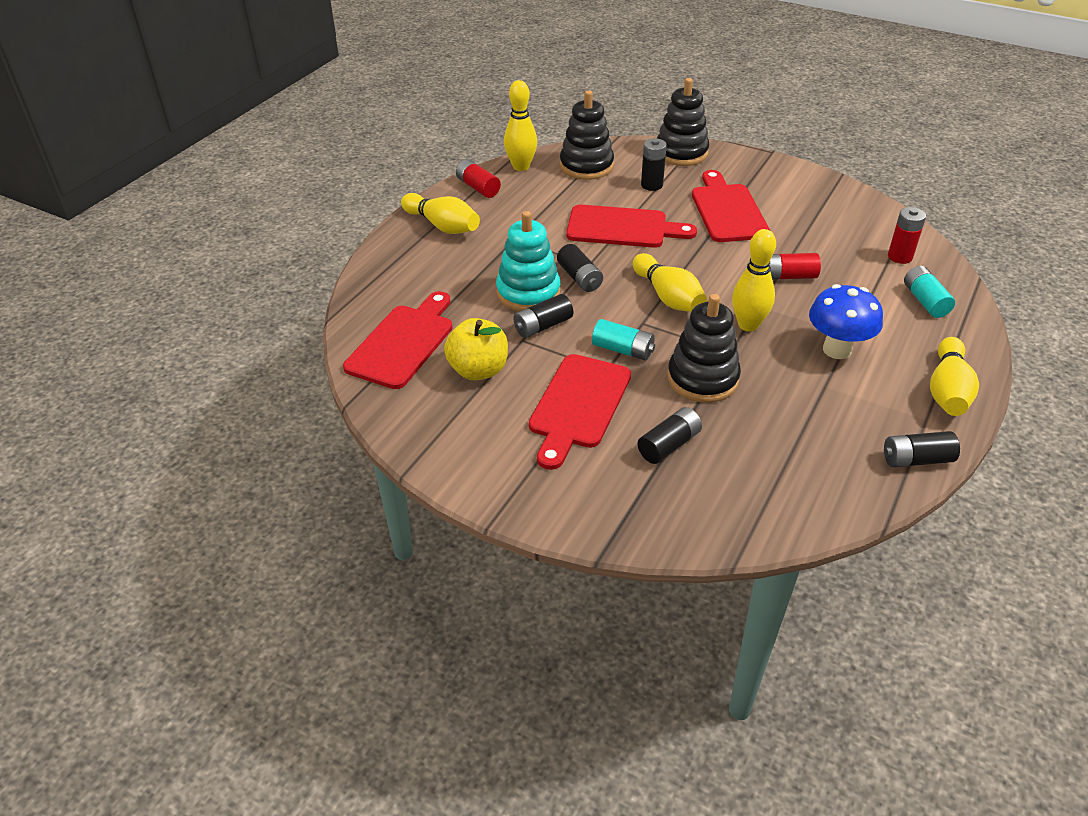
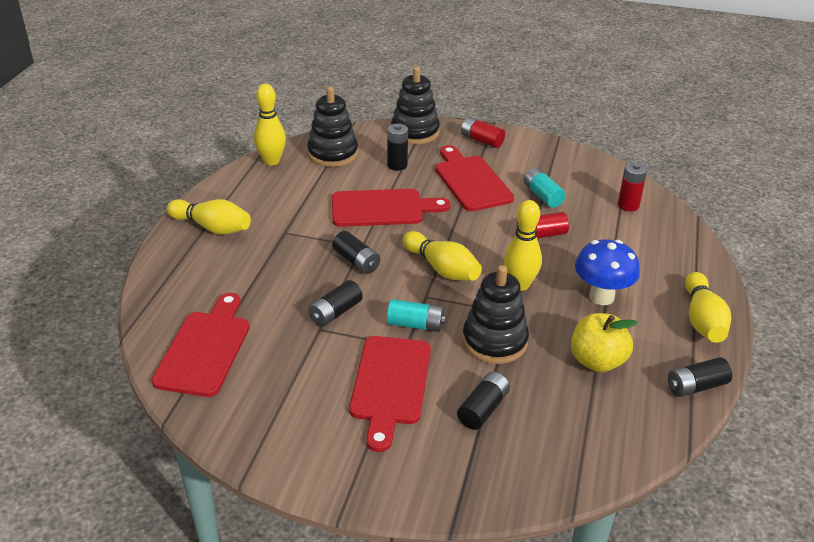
camera: 15 degrees left, 5 degrees down
yellow apple [444,318,508,381] -> yellow apple moved to [571,313,638,372]
red battery [456,159,501,198] -> red battery moved to [461,117,505,148]
turquoise stacking toy [496,211,560,311] -> none
turquoise battery [904,266,955,318] -> turquoise battery moved to [524,168,566,208]

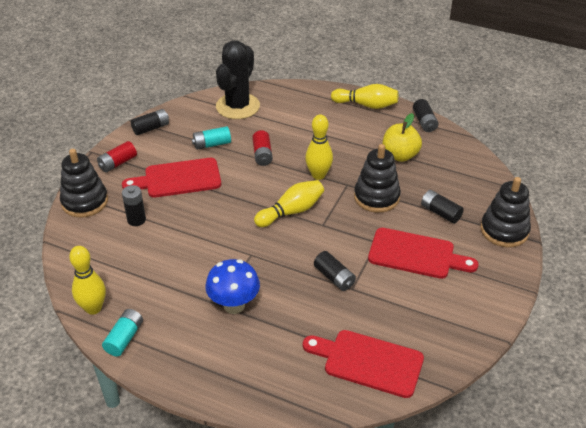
camera: 80 degrees left, 5 degrees up
yellow bowling pin [167,199,251,234] -> none
black stacking toy [307,87,358,167] -> black stacking toy moved to [481,177,531,247]
red cutting board [332,189,451,227] -> none
black battery [332,231,380,274] -> black battery moved to [131,109,169,135]
turquoise battery [387,299,446,332] -> turquoise battery moved to [102,309,143,357]
blue mushroom [575,239,640,305] -> blue mushroom moved to [205,259,260,314]
red battery [618,162,647,211] -> black cactus [216,41,260,119]

